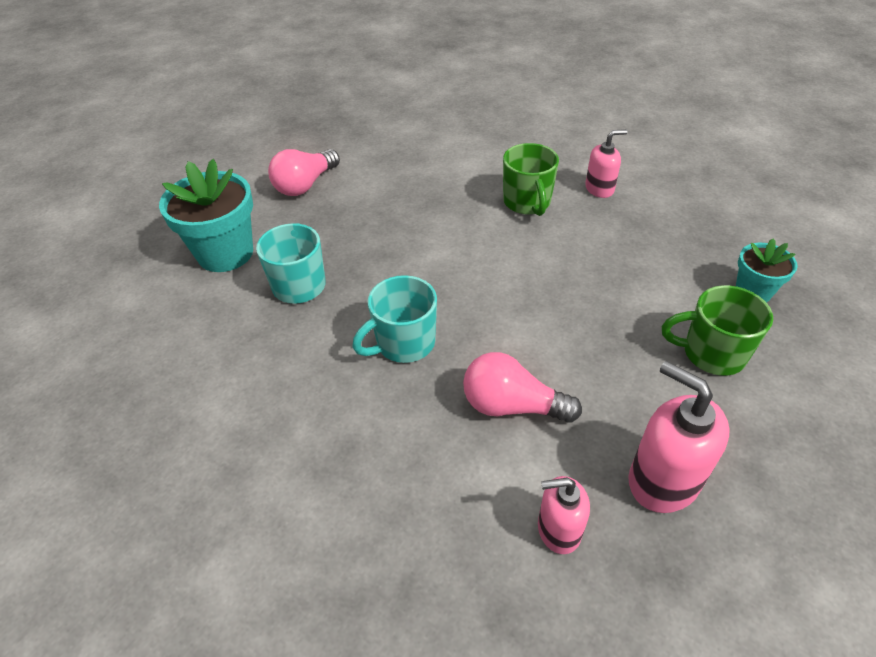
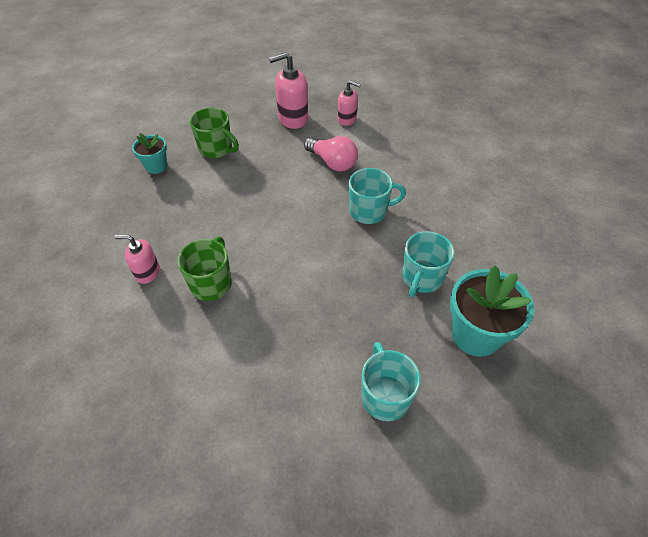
camera: 155 degrees left, 5 degrees up
pink light bulb [268,149,340,196] -> turquoise mug [362,342,421,421]
pink soap dispenser [628,361,730,513] -> pink soap dispenser turned 90 degrees clockwise [269,52,308,129]

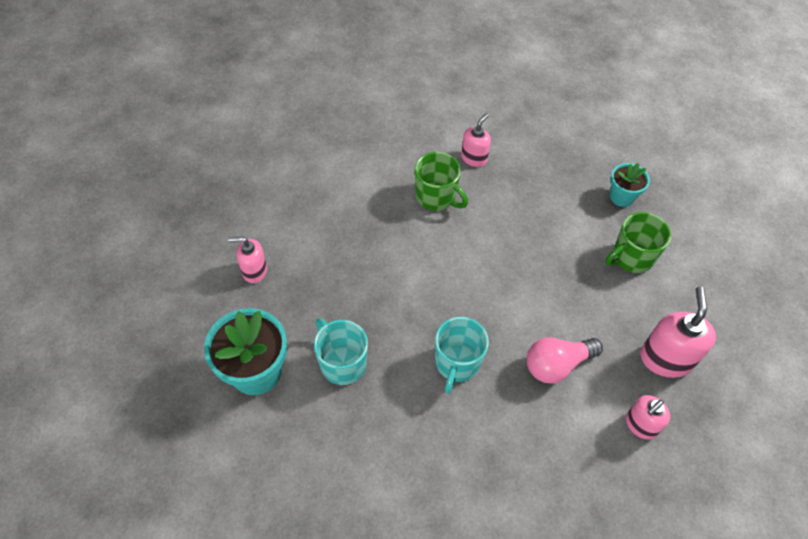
camera: 115 degrees right, 5 degrees up
turquoise mug [362,342,421,421] -> pink soap dispenser [228,237,267,283]

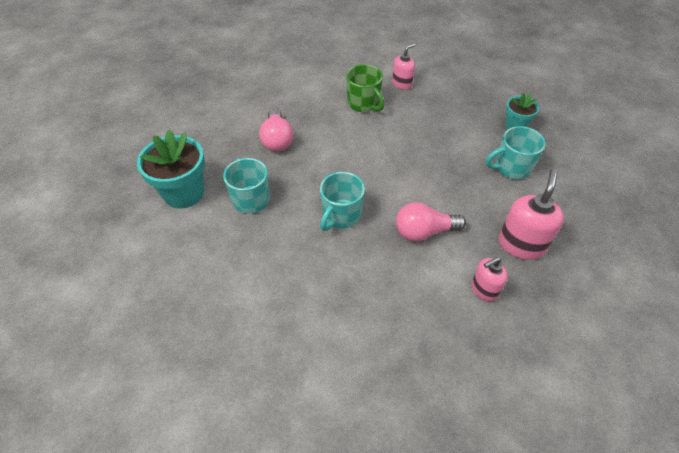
camera: 15 degrees right, 5 degrees down
pink soap dispenser [228,237,267,283] -> none
green mug [606,212,671,273] -> turquoise mug [486,126,546,179]
none -> pink light bulb [259,108,293,151]

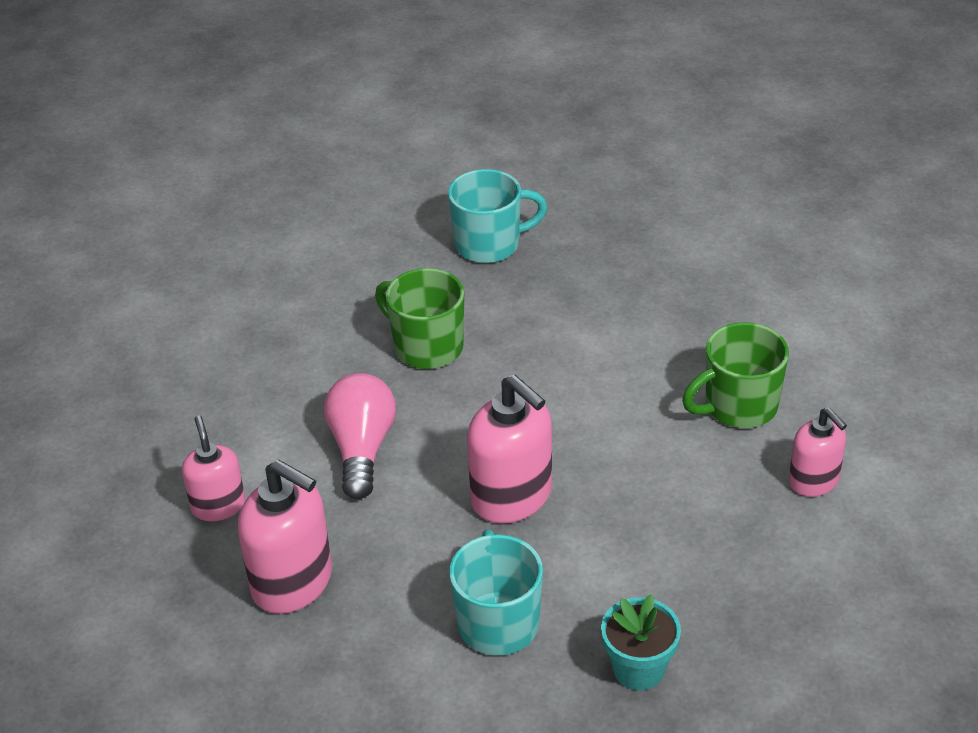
camera: 100 degrees right, 10 degrees down
turquoise flower pot [137,129,205,209] -> none
pink light bulb [259,108,293,151] -> none
turquoise mug [320,172,365,231] -> green mug [375,268,464,369]
none -> pink soap dispenser [467,374,552,523]

